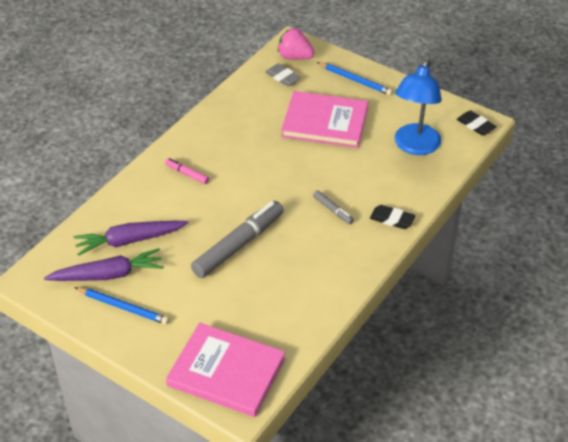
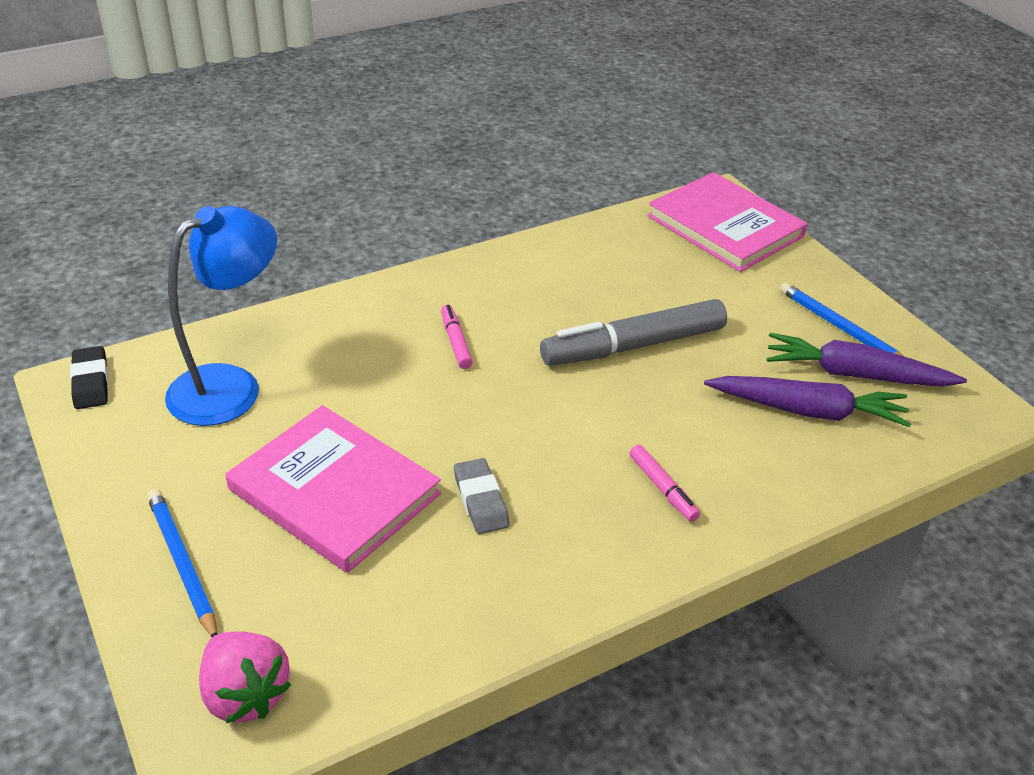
camera: 155 degrees left, 5 degrees down
grey eraser [265,63,301,87] -> grey eraser moved to [454,458,510,534]
grey marker [313,190,354,224] -> pink marker [441,305,473,369]
black eraser [370,205,416,229] -> none

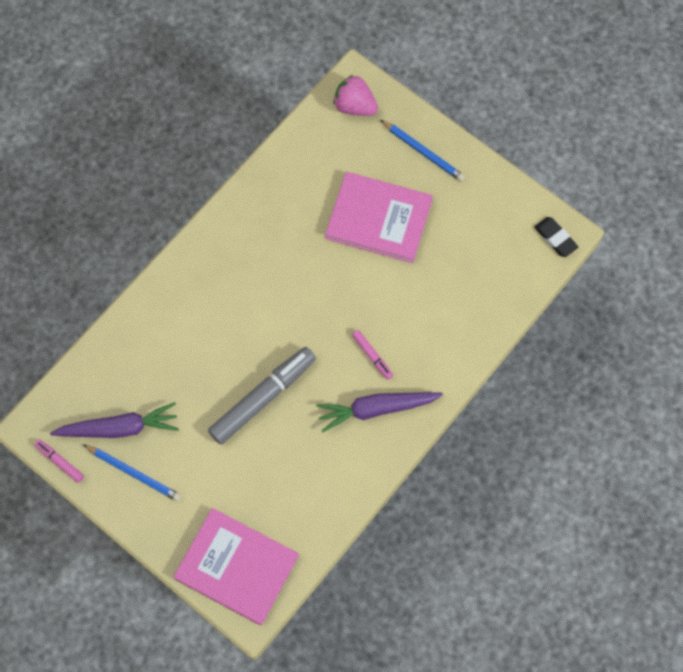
camera: 160 degrees right, 30 degrees up
blue lamp [165,206,277,426] -> none
grey eraser [454,458,510,534] -> none
pink marker [629,445,700,522] -> pink marker moved to [34,439,84,483]
purple carrot [704,376,911,427] -> purple carrot moved to [316,392,443,432]

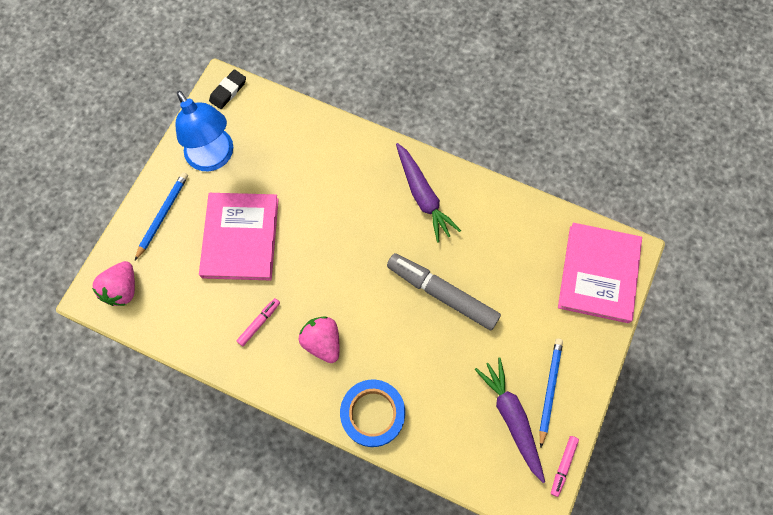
camera: 105 degrees left, 0 degrees up
pink marker [352,330,393,380] -> pink marker moved to [236,298,280,346]
none -> blue lamp [176,90,233,171]
none -> pink strawberry [299,317,339,363]
none -> blue tape [340,380,405,447]

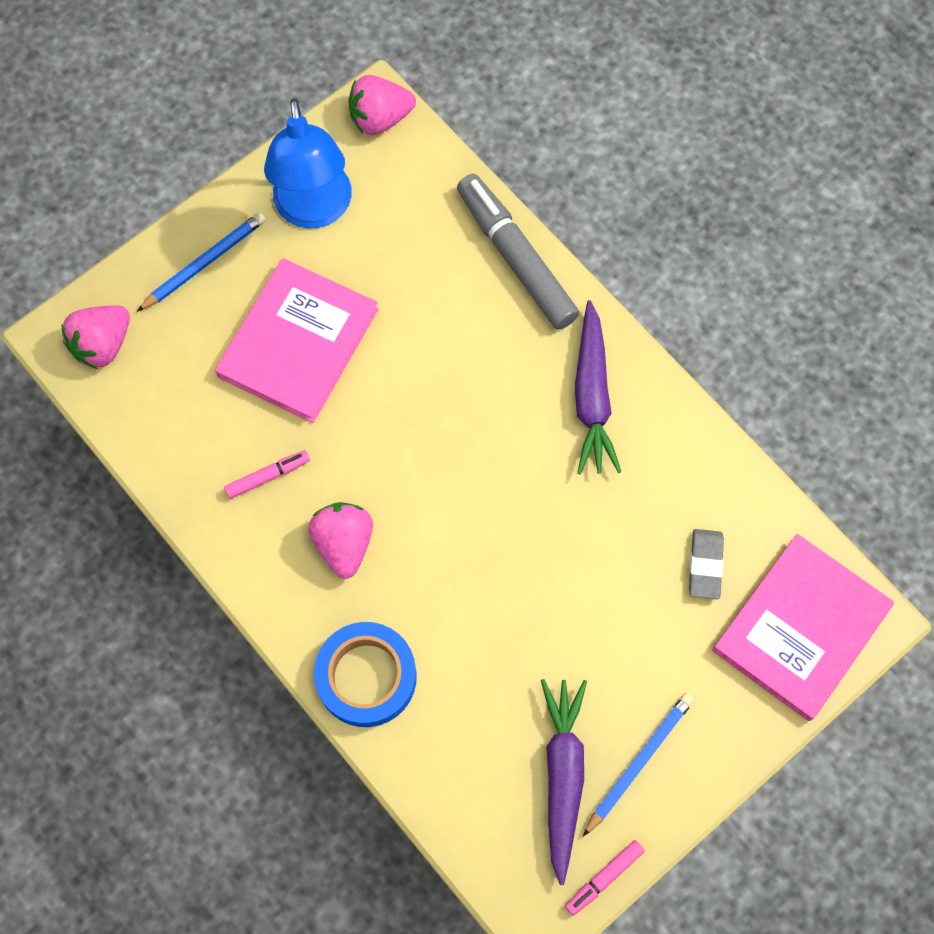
camera: 25 degrees right, 0 degrees up
black eraser [209,69,246,109] -> pink strawberry [348,75,416,135]
grey marker [387,253,501,330] -> grey marker moved to [457,174,579,330]
none -> grey eraser [689,529,724,599]

